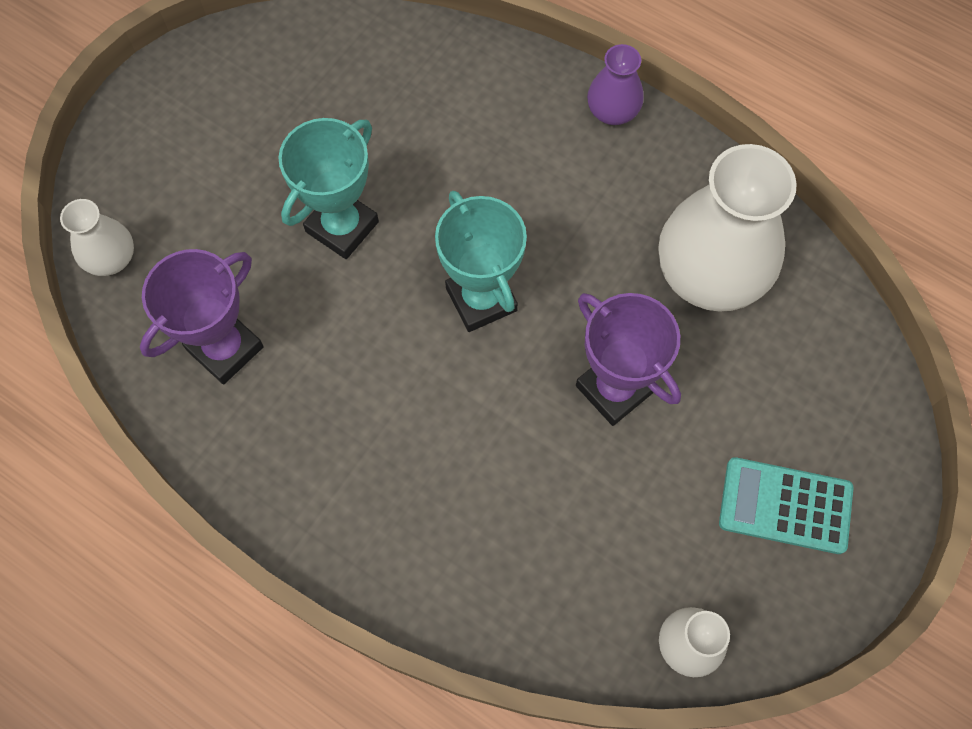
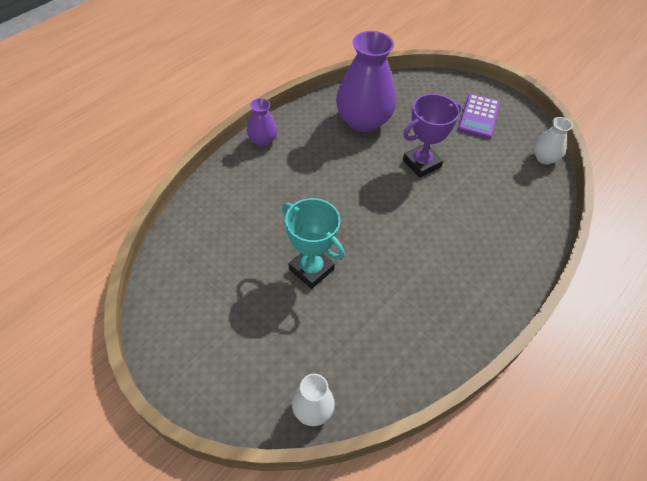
camera: 85 degrees left, 15 degrees down
purple trophy [140,249,264,384] -> none
turquoise trophy [435,191,527,332] -> none
white vase [658,144,797,312] -> purple vase [336,31,396,132]
turquoise calculator [719,457,853,554] -> purple calculator [458,94,500,139]

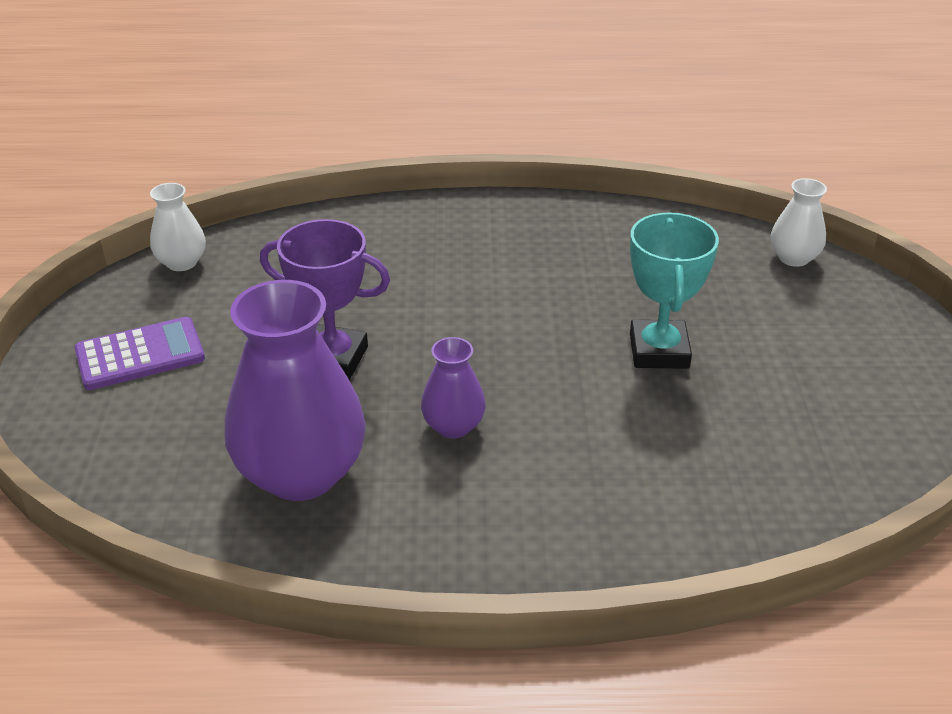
camera: 130 degrees left, 15 degrees down
purple vase [247,98,278,147] -> purple vase moved to [421,337,486,438]

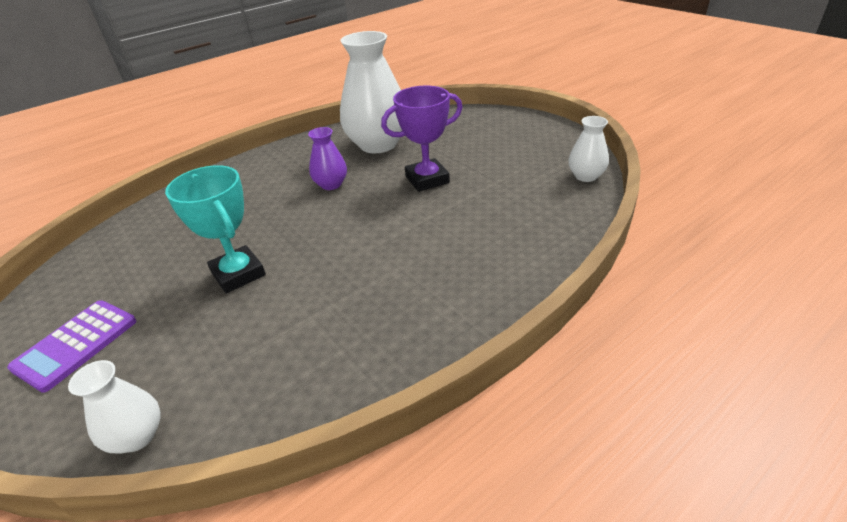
camera: 145 degrees right, 0 degrees up
purple calculator [75,317,205,390] -> purple calculator moved to [7,300,136,393]
purple vase [224,280,366,501] -> white vase [340,31,402,153]

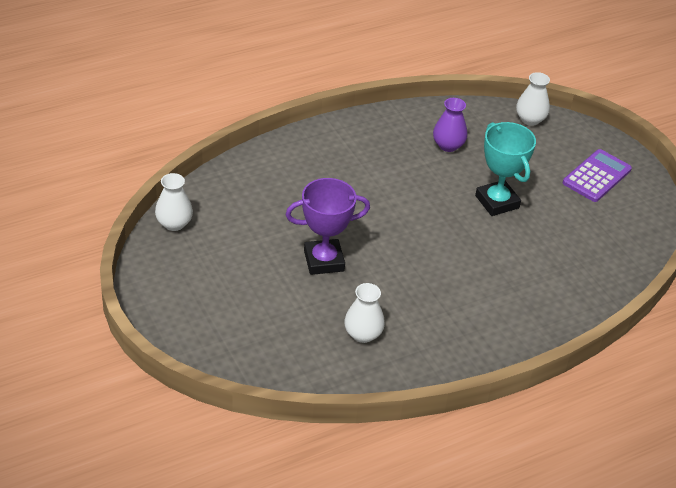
camera: 175 degrees left, 5 degrees up
purple vase [308,127,347,190] -> purple vase moved to [433,98,467,152]
white vase [340,31,402,153] -> white vase [344,283,385,343], size x0.49

